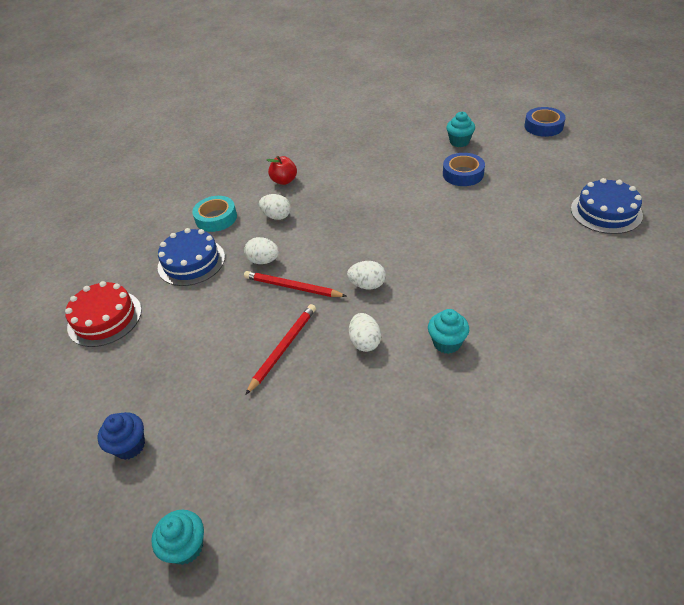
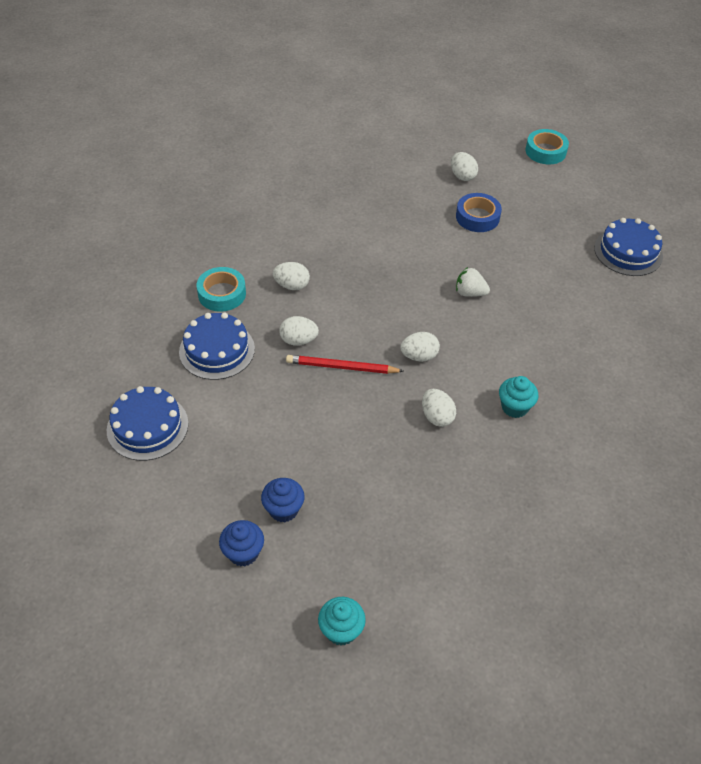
camera: 20 degrees left, 5 degrees up
red cake [65,281,142,347] -> blue cake [107,386,188,461]
red pencil [245,304,316,395] -> none
red apple [267,156,297,185] -> none
turquoise cupcake [446,111,475,147] -> white egg [451,152,478,181]
blue tape [524,107,566,137] -> turquoise tape [525,129,569,164]
none -> blue cupcake [261,478,304,522]
none -> white strawberry [456,267,490,297]

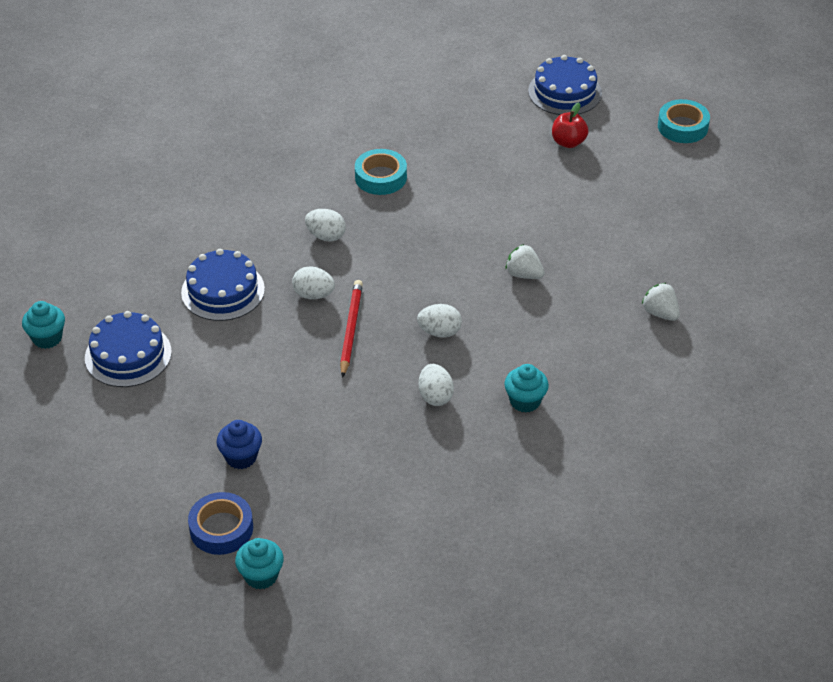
camera: 15 degrees right, 5 degrees down
turquoise tape [197,267,246,312] -> turquoise tape moved to [355,149,407,195]
blue cupcake [219,520,264,566] -> none
red pencil [286,355,404,374] -> red pencil turned 75 degrees clockwise [340,280,363,378]
white egg [451,152,478,181] -> red apple [552,102,588,148]
blue tape [456,193,502,232] -> blue tape moved to [188,492,253,555]
blue cake [594,218,663,276] -> blue cake moved to [528,55,602,115]
none -> turquoise cupcake [22,301,65,349]
none -> white strawberry [642,283,680,321]

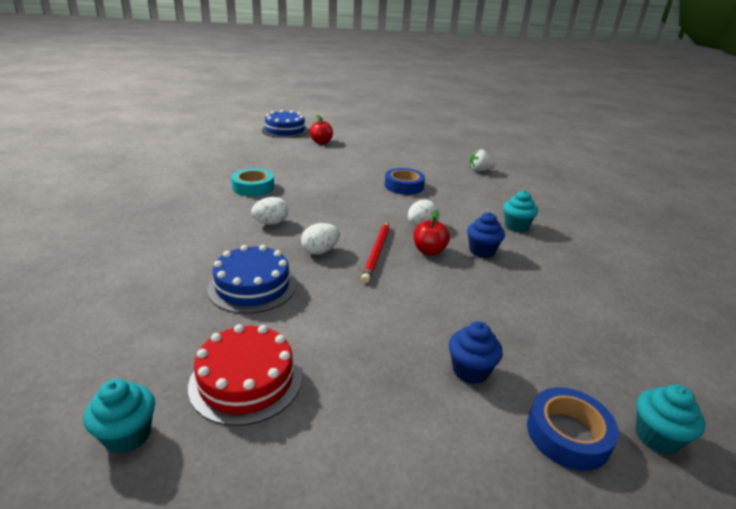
camera: 55 degrees left, 15 degrees down
blue cake [85,311,172,387] -> red cake [188,324,302,426]
red pencil [340,280,363,378] -> red pencil turned 120 degrees counterclockwise [361,222,389,283]
white egg [419,364,454,406] -> blue cupcake [467,212,505,258]
white strawberry [506,244,545,279] -> blue tape [385,168,425,195]
turquoise tape [658,99,710,143] -> none
none -> red apple [413,210,450,255]

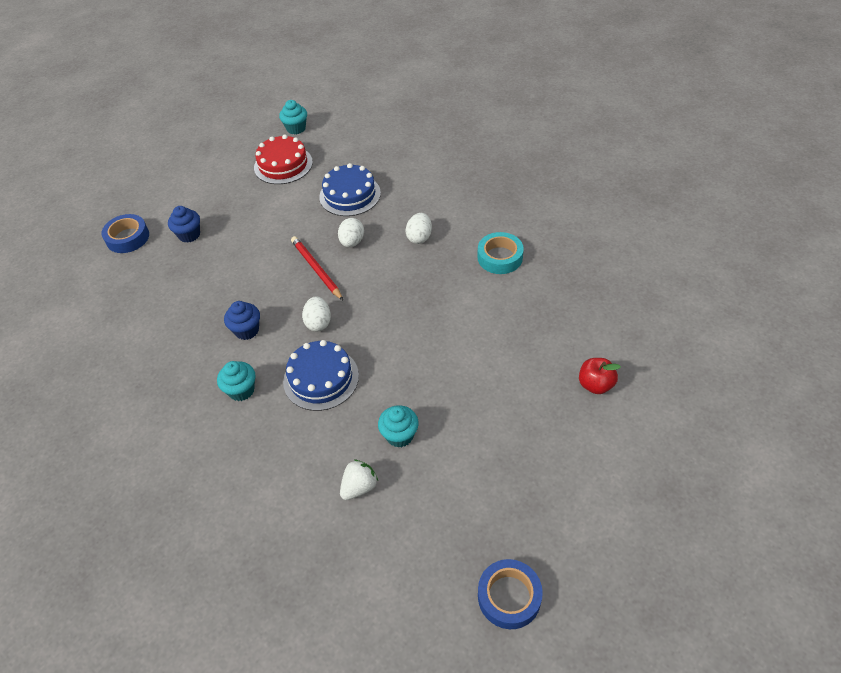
camera: 140 degrees right, 20 degrees up
blue cake [262,110,309,138] -> blue cake moved to [283,340,359,411]
blue tape [385,168,425,195] -> blue tape moved to [478,559,543,629]
red apple [413,210,450,255] -> none
turquoise cupcake [635,384,705,454] -> turquoise cupcake moved to [378,405,419,448]

